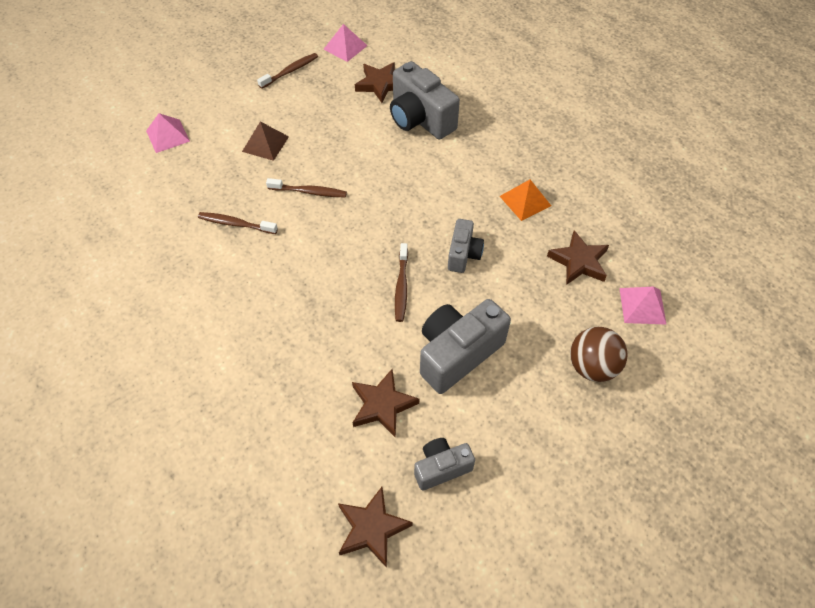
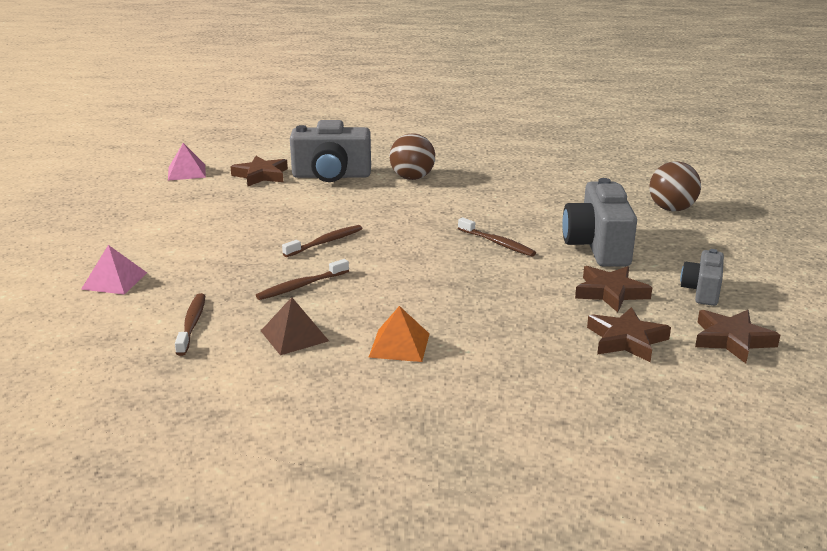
camera: 50 degrees left, 30 degrees down
brown pyramid [242,122,289,161] -> brown pyramid moved to [261,297,329,355]
brown toothbrush [257,53,318,89] -> brown toothbrush moved to [175,293,205,356]
grey camera [448,219,484,273] -> none
orange pyramid [500,179,551,221] -> orange pyramid moved to [368,306,429,362]
brown star [547,230,609,285] -> brown star moved to [587,307,671,362]
pink pyramid [619,287,667,325] -> none
none -> brown ball [390,133,435,180]

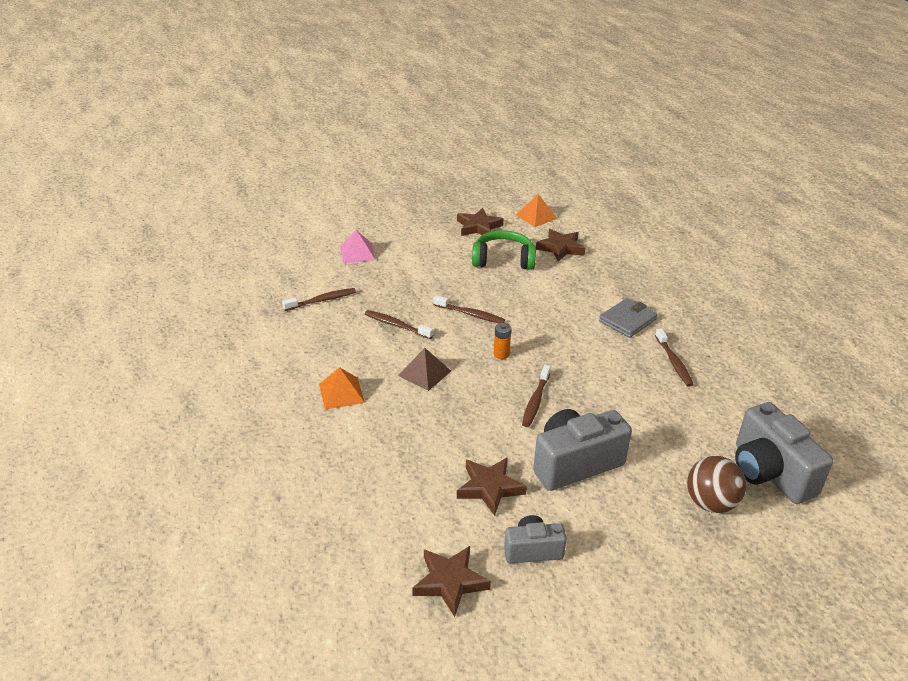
camera: 65 degrees right, 10 degrees up
pink pyramid [168,143,206,181] -> orange pyramid [516,194,557,227]
brown pyramid [261,297,329,355] -> brown pyramid moved to [398,348,451,391]
grey camera [290,120,371,182] -> grey camera moved to [735,402,833,504]
brown ball [390,133,435,180] -> grey wallet [599,298,658,338]
brown star [587,307,671,362] -> brown star moved to [457,208,504,236]
none -> green headphones [472,230,536,270]
none -> orange battery [494,323,511,359]
none -> brown toothbrush [655,328,694,387]

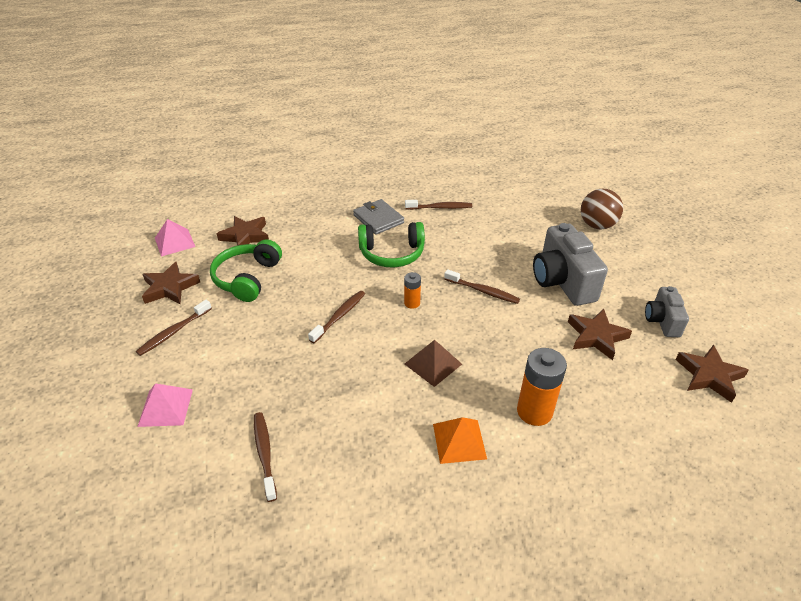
camera: 80 degrees left, 5 degrees up
brown toothbrush [365,310,433,339] -> brown toothbrush moved to [136,300,212,356]
orange pyramid [516,194,557,227] -> pink pyramid [155,219,195,256]
grey camera [735,402,833,504] -> none
none -> green headphones [358,222,425,267]
none -> orange battery [517,348,567,426]

